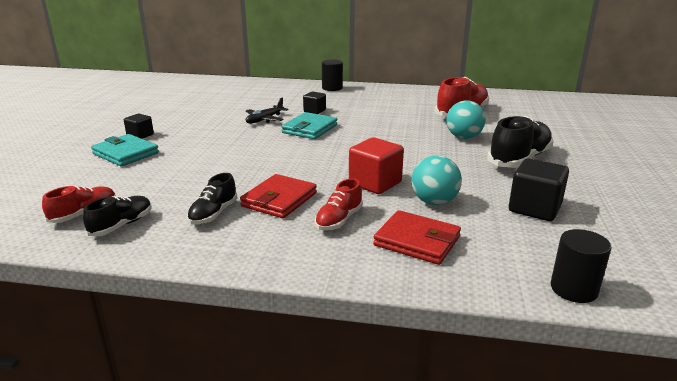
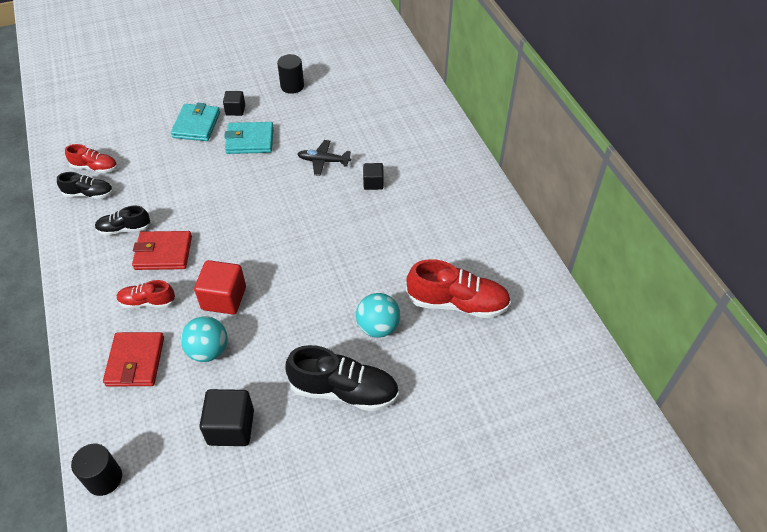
camera: 60 degrees right, 25 degrees up
turquoise wallet [281,112,337,139] -> turquoise wallet moved to [224,122,274,154]
black cylinder [322,59,343,91] -> black cylinder moved to [277,54,304,94]

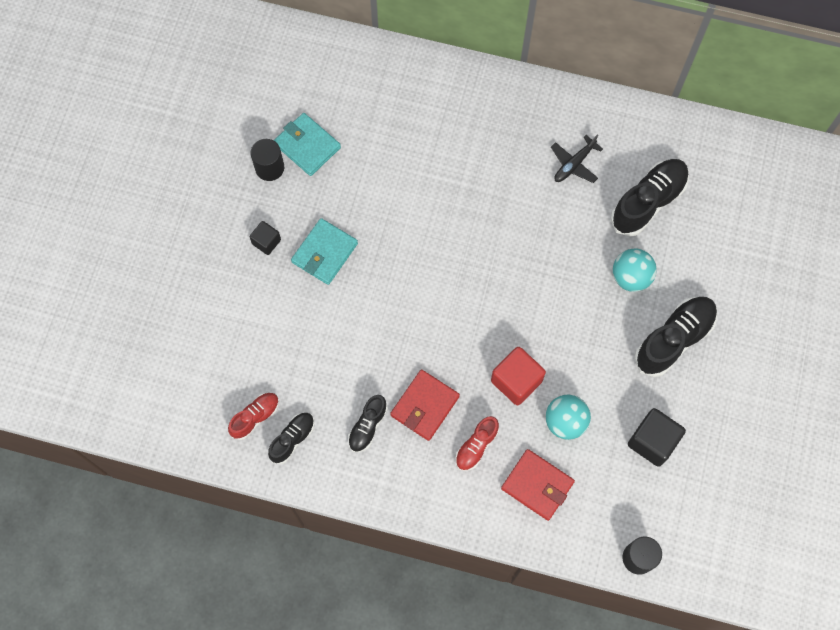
camera: 55 degrees left, 20 degrees up
turquoise wallet [171,103,220,141] -> turquoise wallet moved to [274,113,341,176]
black plane [297,140,351,176] -> black plane moved to [551,135,603,183]
black cube [363,163,384,190] -> none
red shoe [406,259,511,318] -> black shoe [611,159,689,237]

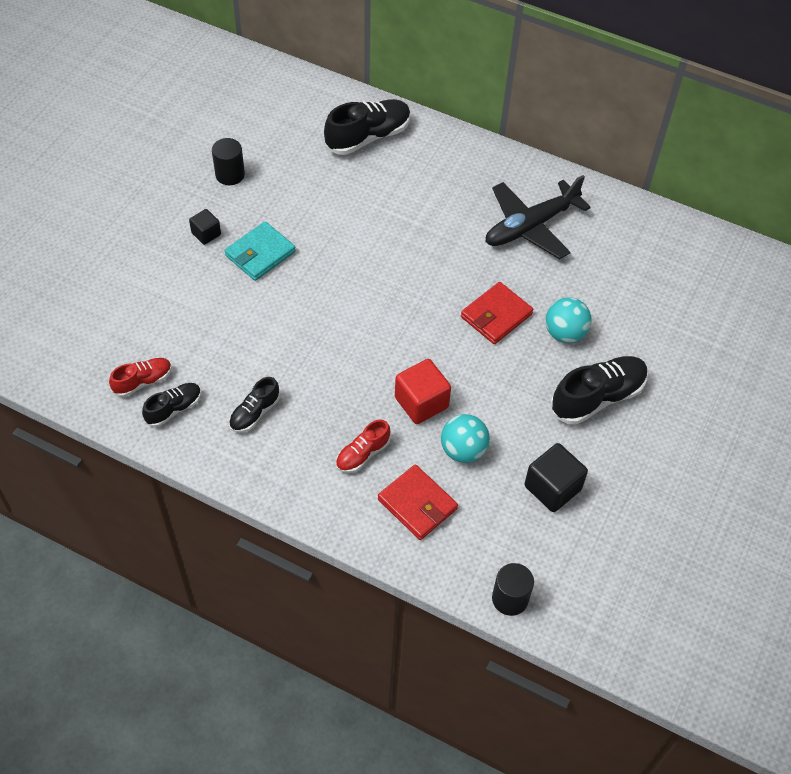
camera: 10 degrees right, 15 degrees down
turquoise wallet [274,113,341,176] -> none
red wallet [390,370,460,441] -> red wallet moved to [461,282,533,344]
black plane [551,135,603,183] -> black plane [486,175,591,259], size x1.88
black shoe [611,159,689,237] -> black shoe moved to [324,99,411,155]

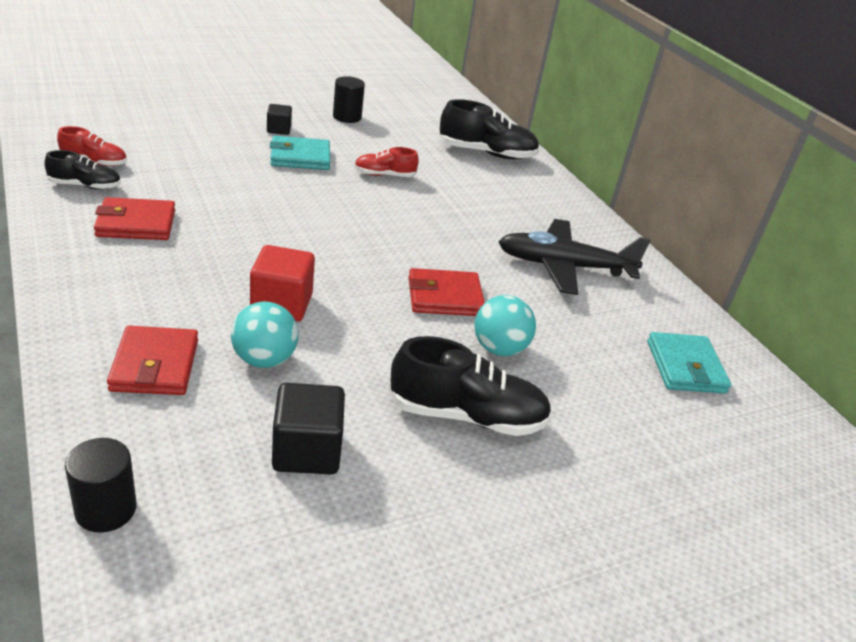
camera: 35 degrees right, 20 degrees down
black shoe [229,377,280,432] -> red wallet [94,197,175,240]
red shoe [336,419,391,473] -> red shoe moved to [354,147,419,177]
none -> turquoise wallet [647,332,731,394]

